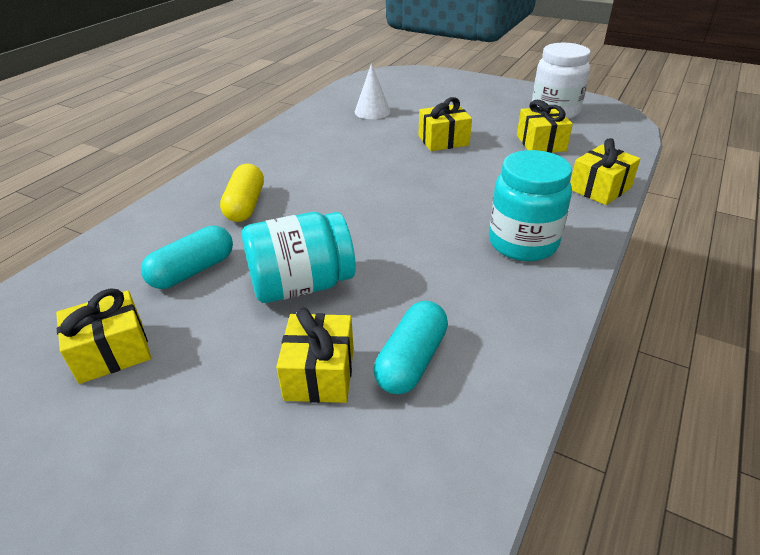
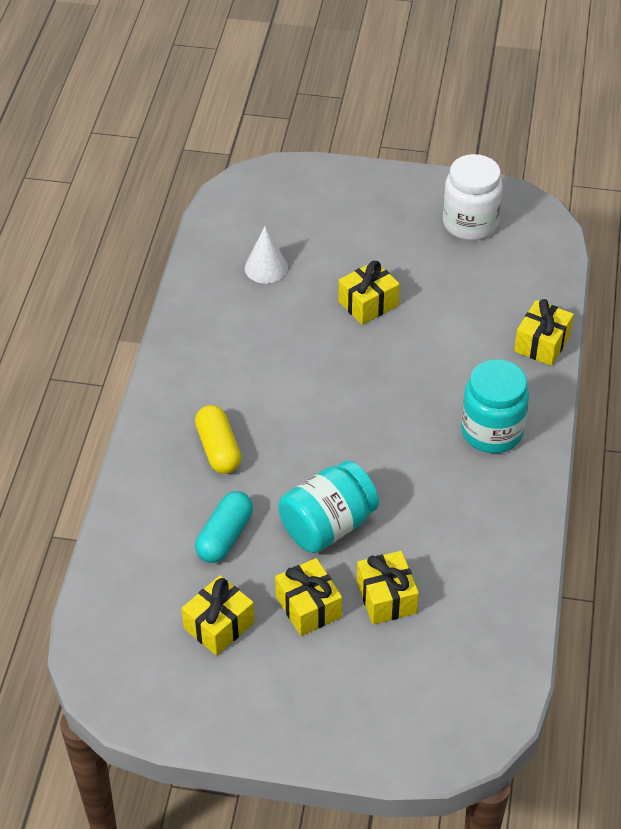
camera: 20 degrees left, 10 degrees up
turquoise capsule [374,301,448,394] -> none
yellow gift [517,100,573,153] -> yellow gift moved to [275,558,342,636]

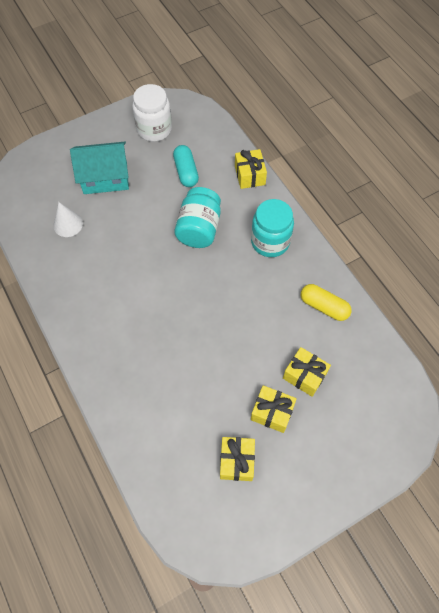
camera: 40 degrees left, 15 degrees up
yellow capsule [195,405,241,474] -> yellow capsule moved to [301,284,352,321]
turquoise capsule [195,491,253,563] -> turquoise capsule moved to [173,145,199,187]
turquoise jar [278,461,379,553] -> turquoise jar moved to [174,187,221,248]
yellow gift [338,261,400,325] -> none
none -> turquoise house [70,142,129,194]

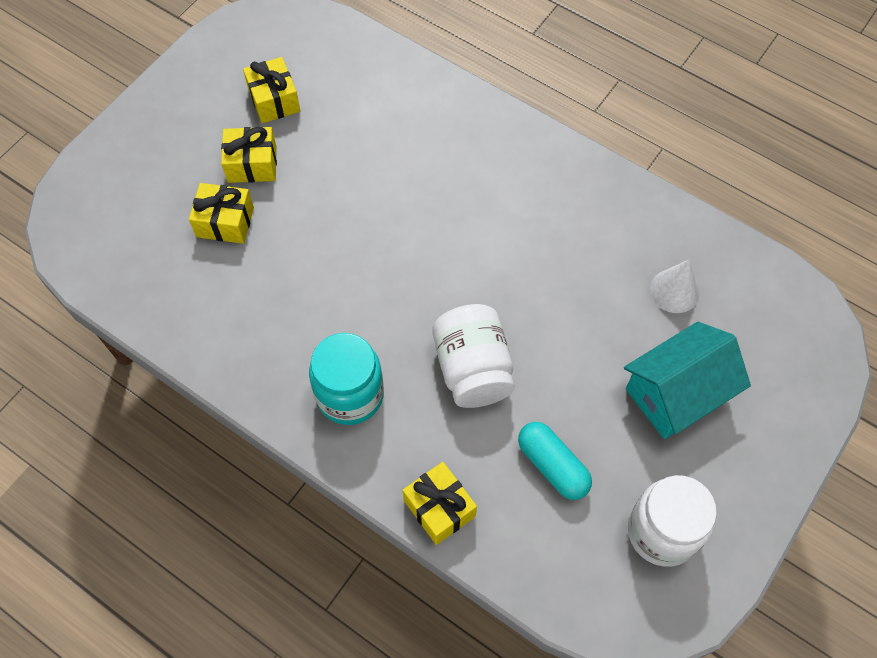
camera: 155 degrees right, 0 degrees up
turquoise jar [174,187,221,248] -> white jar [432,304,515,408]
yellow capsule [301,284,352,321] -> none

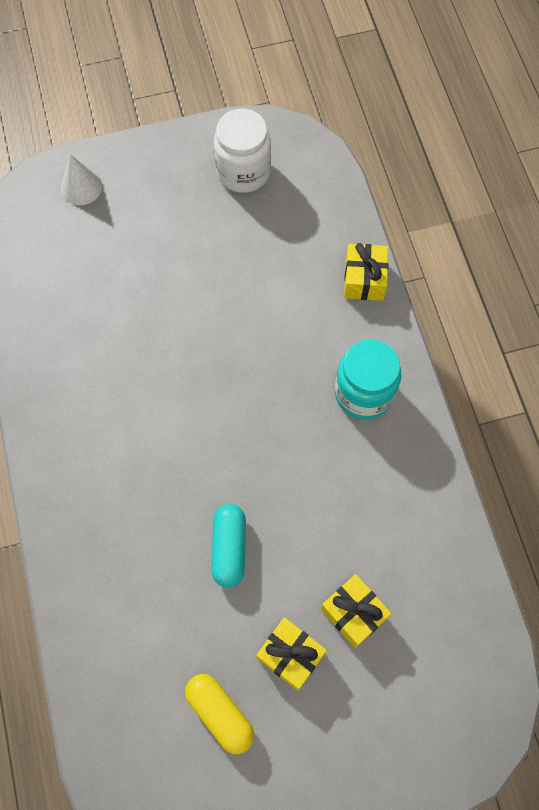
camera: 140 degrees left, 5 degrees up
yellow gift [243,57,300,123] -> yellow capsule [185,674,254,754]
white jar [432,304,515,408] -> none
turquoise capsule [518,422,592,500] -> turquoise capsule moved to [211,504,246,587]
turquoise house [624,322,751,439] -> none
white cone [650,259,699,313] -> white cone moved to [61,154,102,205]

